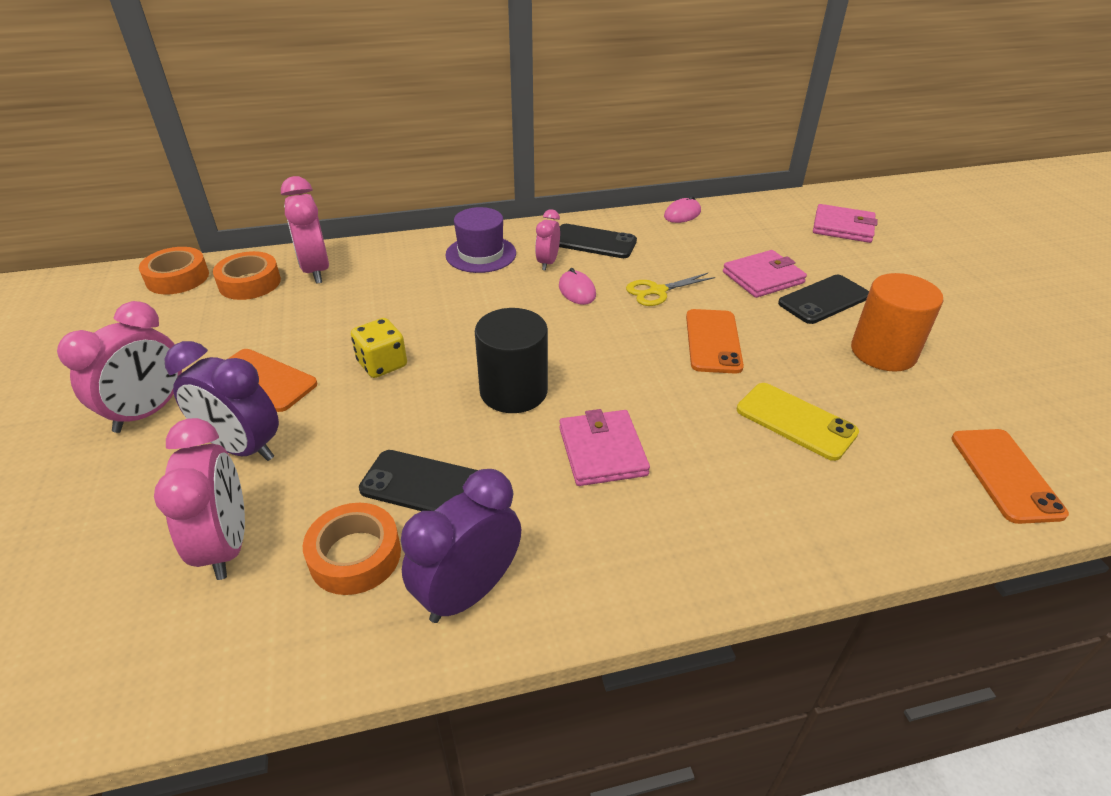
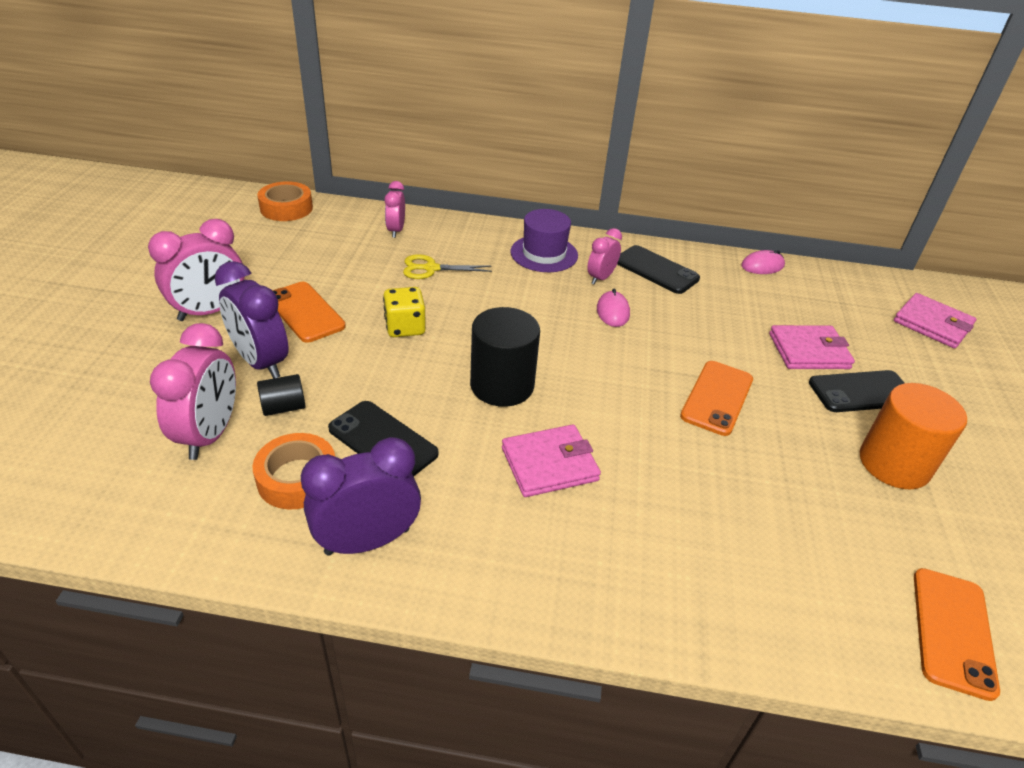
camera: 20 degrees right, 0 degrees up
orange tape [213,251,281,300] -> none
pink clock [281,176,329,284] -> pink clock [384,181,405,238], size x0.59
pink wallet [559,409,650,486] -> pink wallet turned 60 degrees clockwise [502,424,601,497]
yellow scissors [626,273,715,306] -> yellow scissors moved to [403,254,492,279]
yellow phone [737,383,859,461] -> none
none -> black cylinder [257,374,306,416]

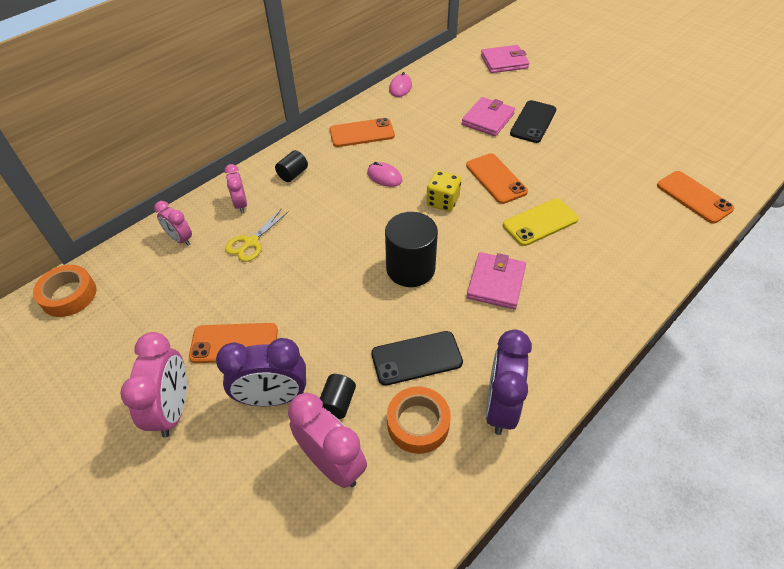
camera: 50 degrees left, 10 degrees up
yellow dice [383,287,426,337] -> yellow dice moved to [426,170,461,211]
purple hat [511,209,578,272] -> black cylinder [275,150,308,182]
pink clock [587,228,622,285] -> pink clock moved to [224,164,247,213]
black phone [617,245,700,294] -> orange phone [330,118,395,147]
orange cylinder [860,383,967,489] -> none
none -> yellow phone [503,198,579,246]

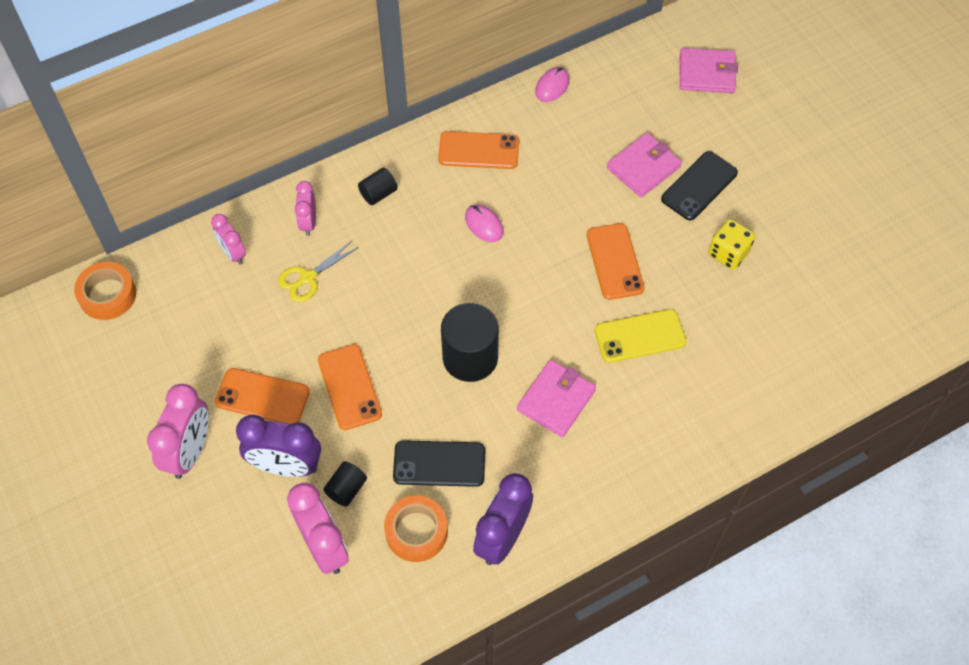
camera: 15 degrees right, 10 degrees up
yellow dice [426,170,461,211] -> yellow dice moved to [708,219,755,270]
orange phone [657,171,734,224] -> orange phone moved to [318,344,382,430]

